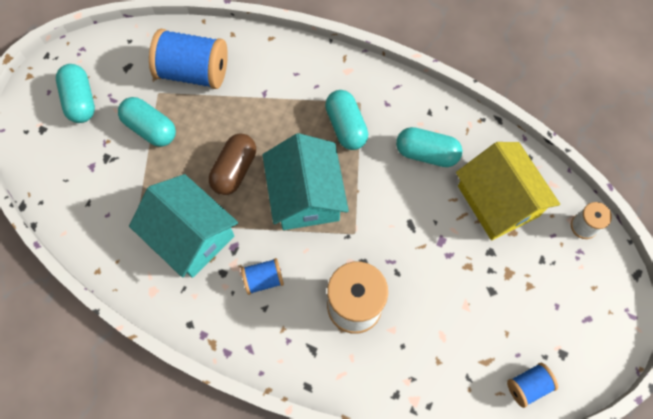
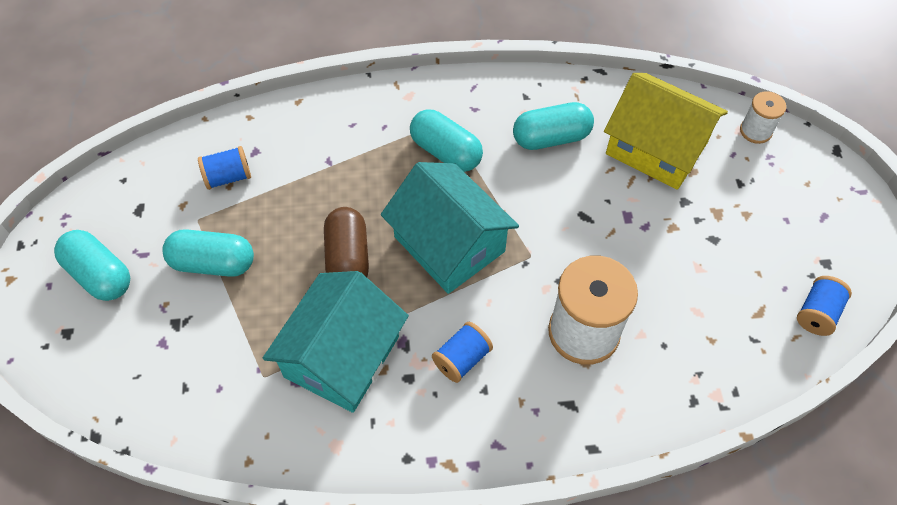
camera: 30 degrees left, 10 degrees down
turquoise house [129,174,238,278] -> turquoise house turned 75 degrees counterclockwise [263,271,409,413]
blue spool [149,29,228,89] -> blue spool [198,146,251,190], size x0.51

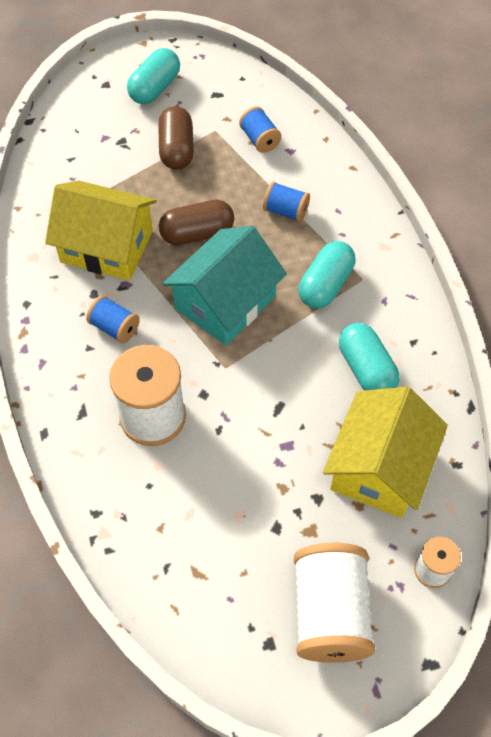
camera: 80 degrees right, 0 degrees up
turquoise capsule [162,229,254,277] -> brown capsule [158,106,194,170]
turquoise house [263,271,409,413] -> yellow house [45,181,157,281]
blue spool [797,276,852,336] -> blue spool moved to [263,182,310,222]
none -> white spool [294,543,375,662]

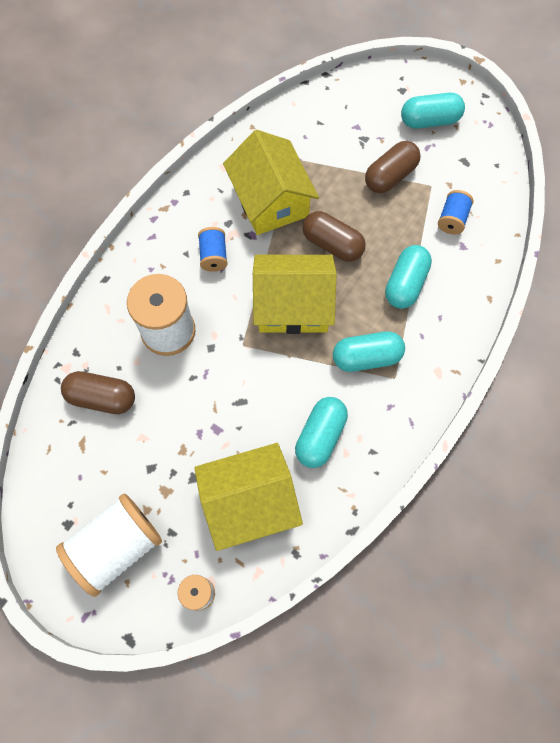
camera: 50 degrees right, 10 degrees up
turquoise house [162,226,287,345] -> yellow house [253,255,336,334]
blue spool [263,182,310,222] -> turquoise capsule [385,245,432,309]
none -> brown capsule [61,371,135,414]

